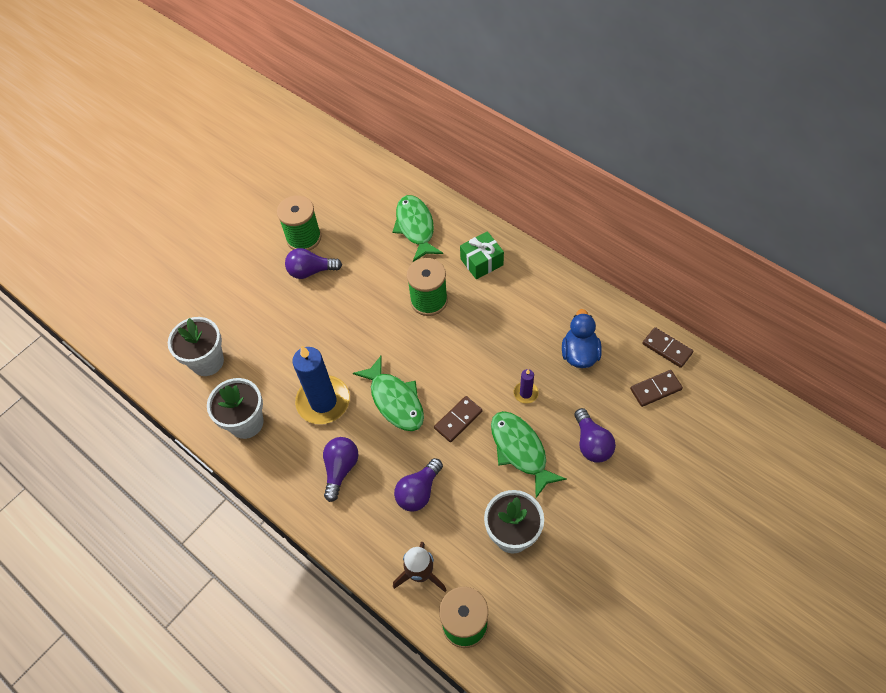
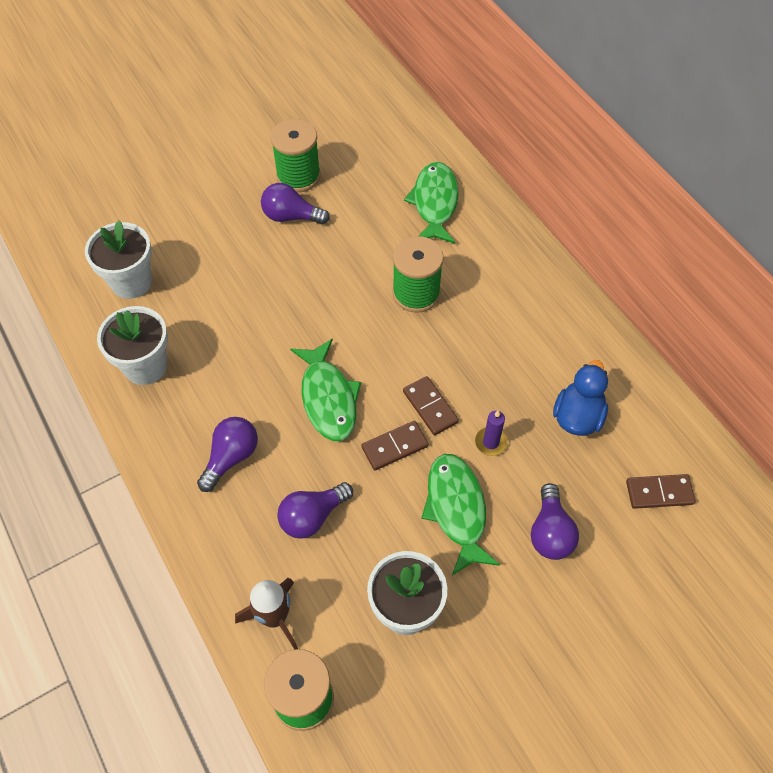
camera: 15 degrees right, 0 degrees up
blue candle [292,346,350,424] -> none
green gift [460,231,504,279] -> none
brown domino [643,327,693,368] -> brown domino moved to [403,376,459,435]

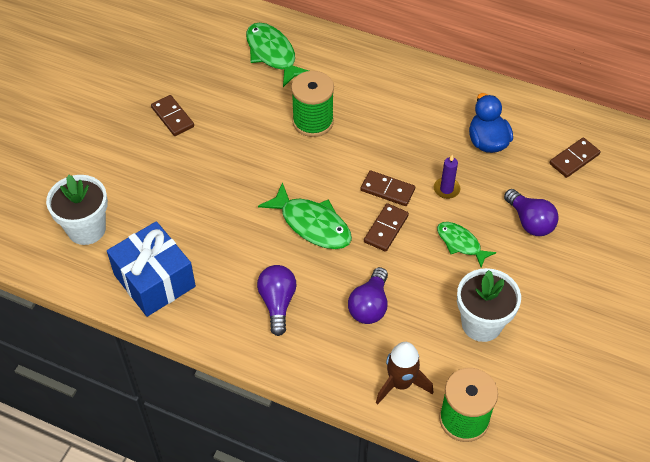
camera: 35 degrees left, 5 degrees down
white flower pot [97,306,168,385] -> blue gift [107,221,196,317]
purple light bulb [261,183,330,225] -> brown domino [151,95,194,136]
green spool [271,119,321,192] -> none
green fish [421,454,500,575] -> green fish [437,222,496,267], size x0.62

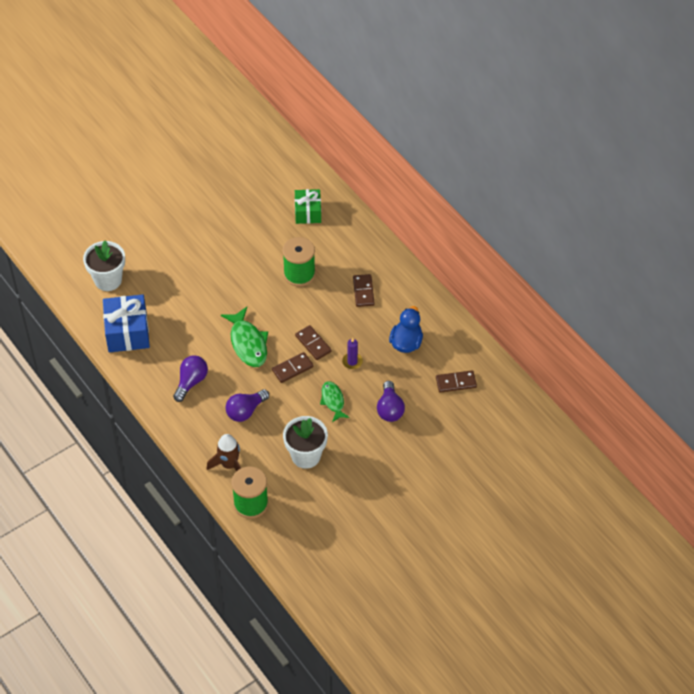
camera: 30 degrees right, 0 degrees up
brown domino [151,95,194,136] -> brown domino moved to [353,274,375,307]
green fish [246,23,309,87] -> green gift [295,189,321,224]

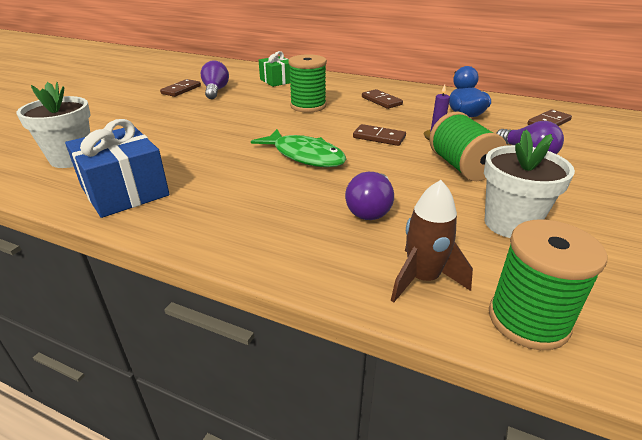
camera: 30 degrees left, 20 degrees down
purple light bulb [173,355,208,402] -> purple light bulb moved to [201,60,229,99]
brown domino [272,352,314,383] -> brown domino moved to [160,79,201,97]
green fish [320,381,350,422] -> green spool [429,111,507,181]

